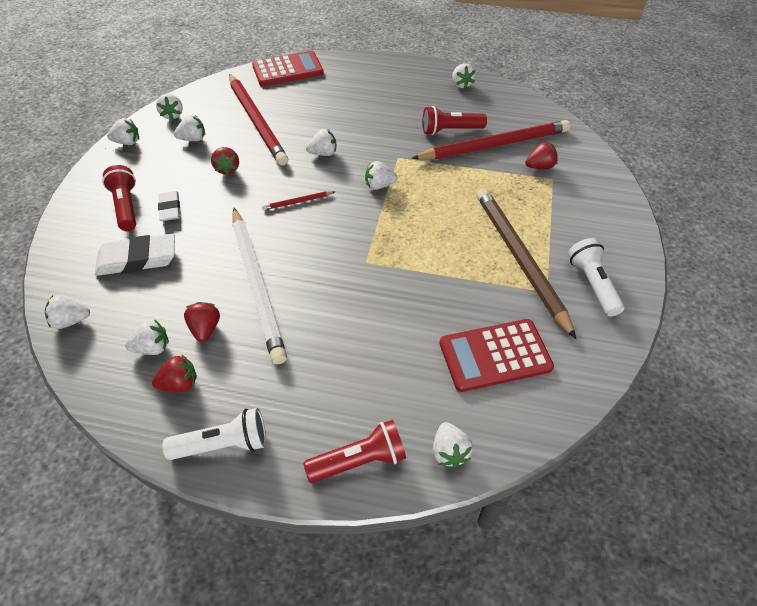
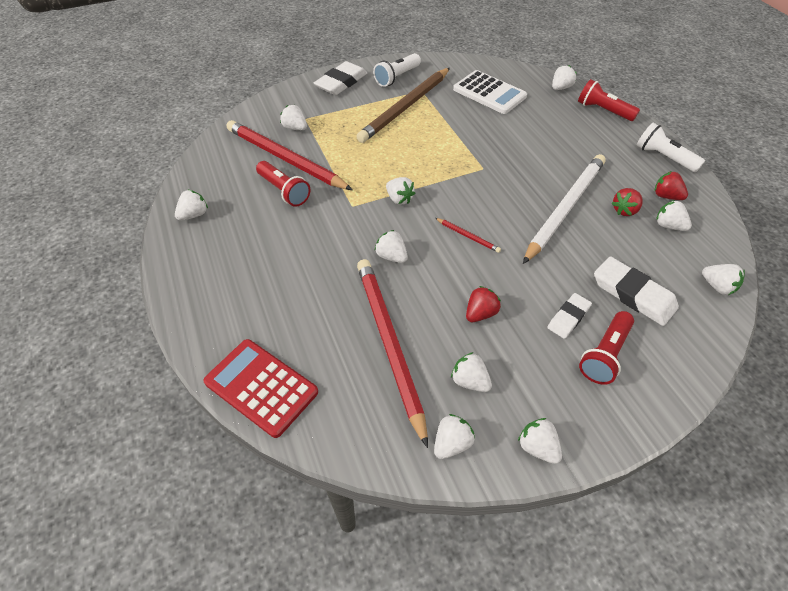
camera: 125 degrees left, 0 degrees up
red pencil [229,74,288,165] -> red pencil turned 45 degrees counterclockwise [357,259,428,448]
red calculator [439,319,554,392] -> white calculator [453,70,527,114]
red strawberry [525,142,558,169] -> white strawberry [280,105,307,130]
none -> white eraser [314,61,367,95]

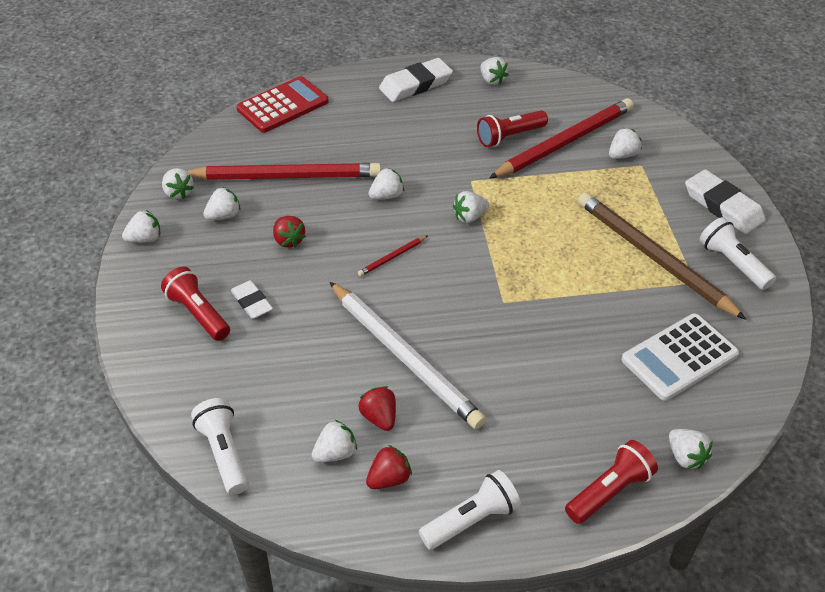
camera: 105 degrees right, 5 degrees down
white eraser [594,256,679,326] -> white eraser moved to [379,58,453,102]
white strawberry [702,264,745,295] -> white flashlight [191,398,249,495]

